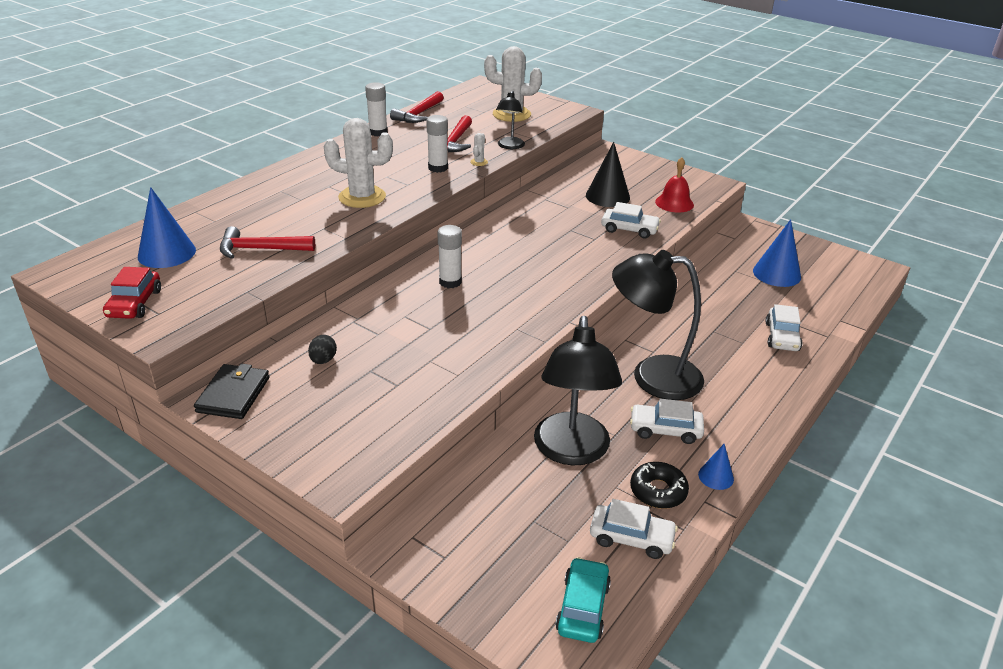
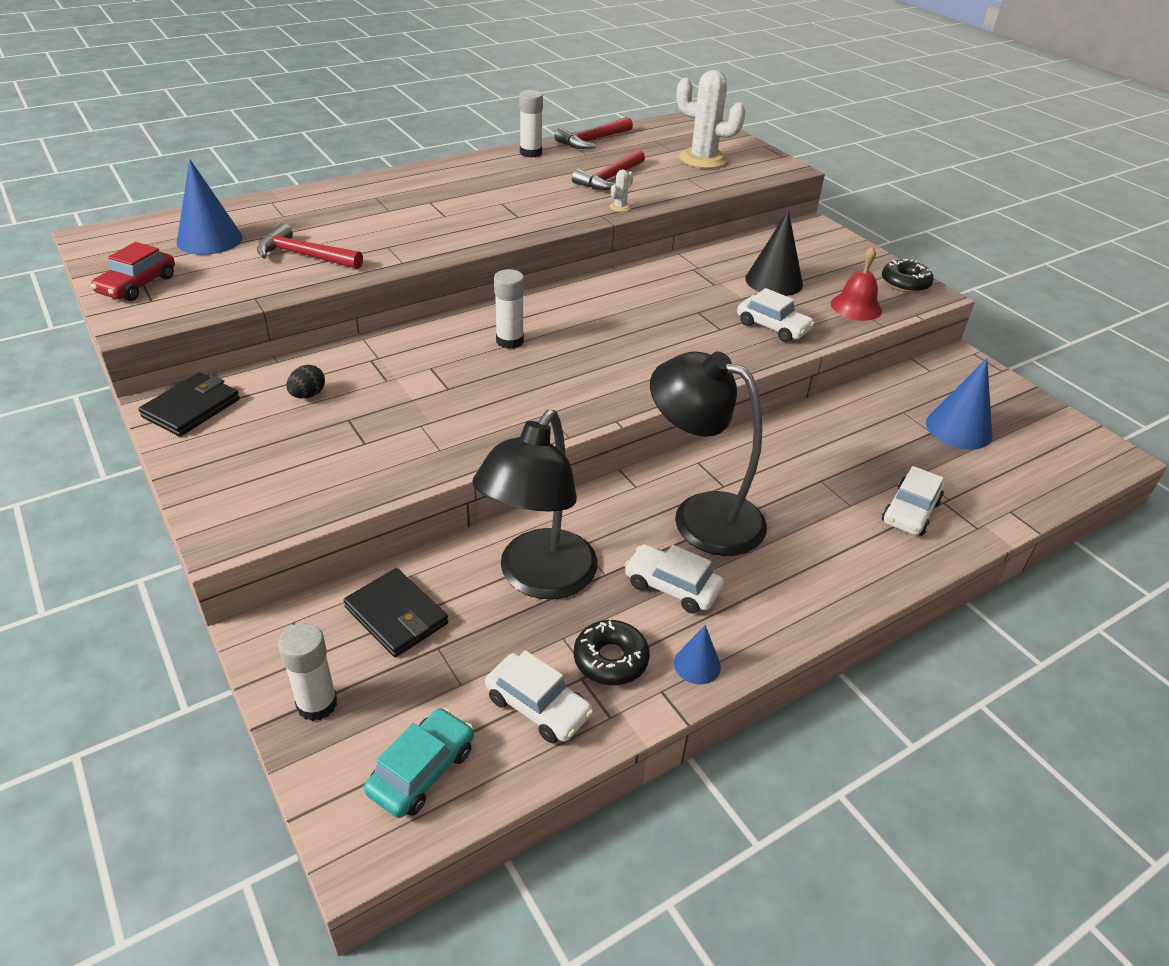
camera: 20 degrees right, 5 degrees up
white cactus [324,118,393,208] -> none
white glue stick [426,115,448,173] -> white glue stick moved to [278,623,337,721]
black lamp [496,91,525,149] -> none
none -> black wallet [344,568,448,657]
none -> black donut [882,259,934,293]

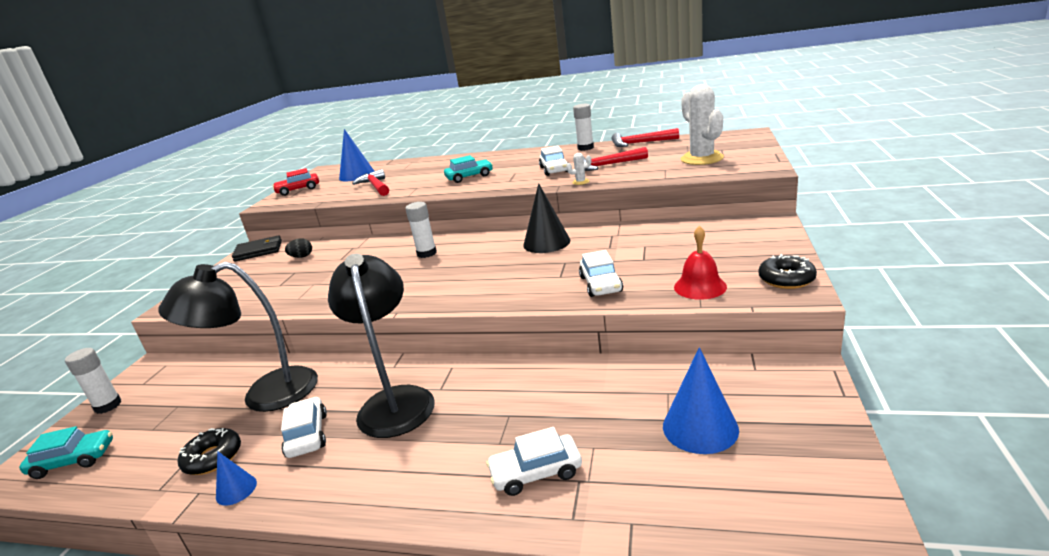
camera: 50 degrees right, 15 degrees down
black wallet [344,568,448,657] -> none
white car [485,650,593,743] -> white car moved to [539,146,568,176]
black cone [745,210,803,296] -> black cone moved to [523,183,570,253]
none -> turquoise car [444,155,493,183]

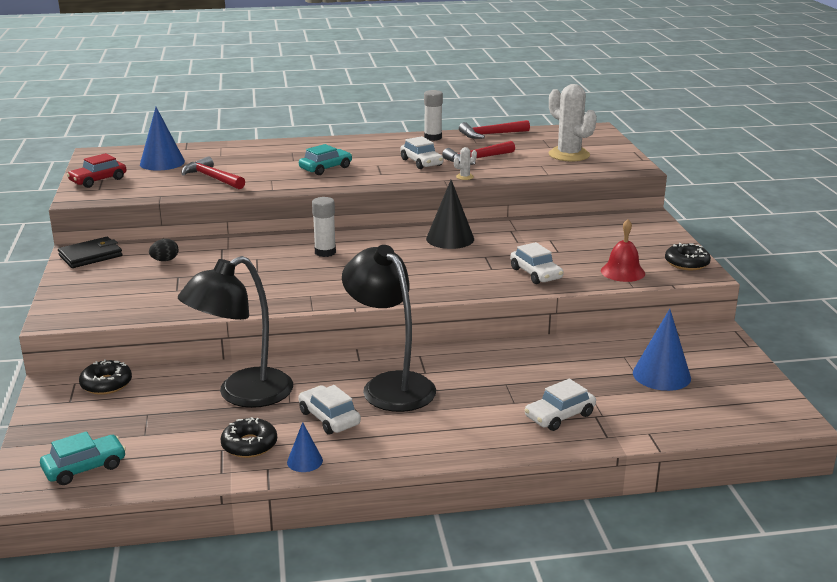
camera: 25 degrees left, 0 degrees up
white glue stick [65,348,121,414] -> none
none -> black donut [79,359,132,395]

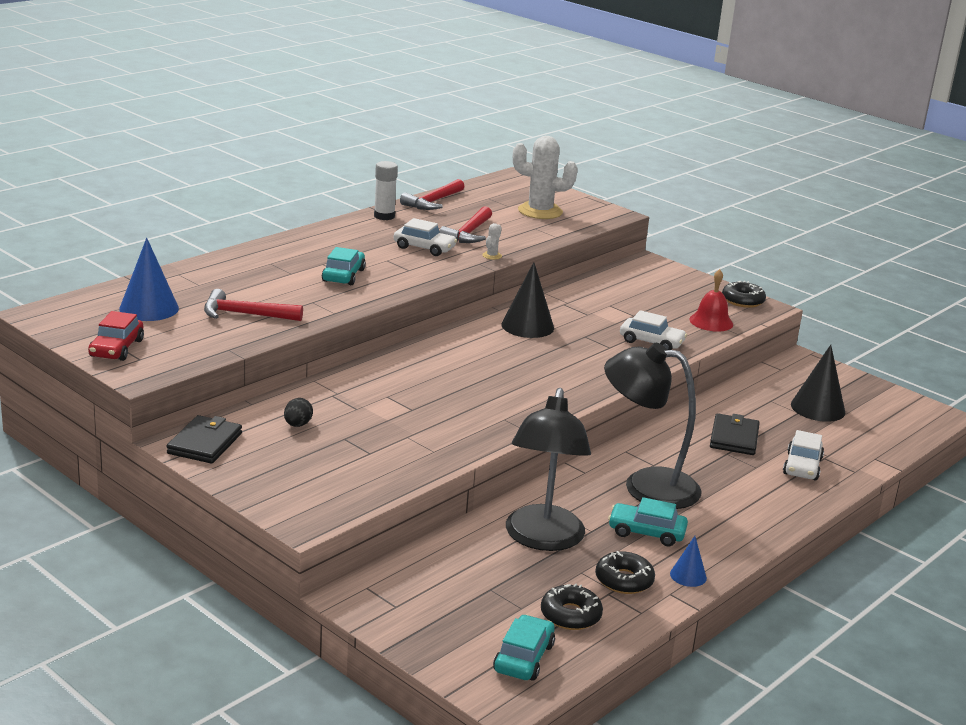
camera: 40 degrees left, 0 degrees up
black donut [79,359,132,395] -> black donut moved to [541,583,603,630]
white car [298,385,361,435] -> turquoise car [608,497,688,546]
white glue stick [312,197,336,257] -> none
blue cone [633,309,691,391] -> black cone [791,345,845,422]
none -> black wallet [710,413,760,455]

